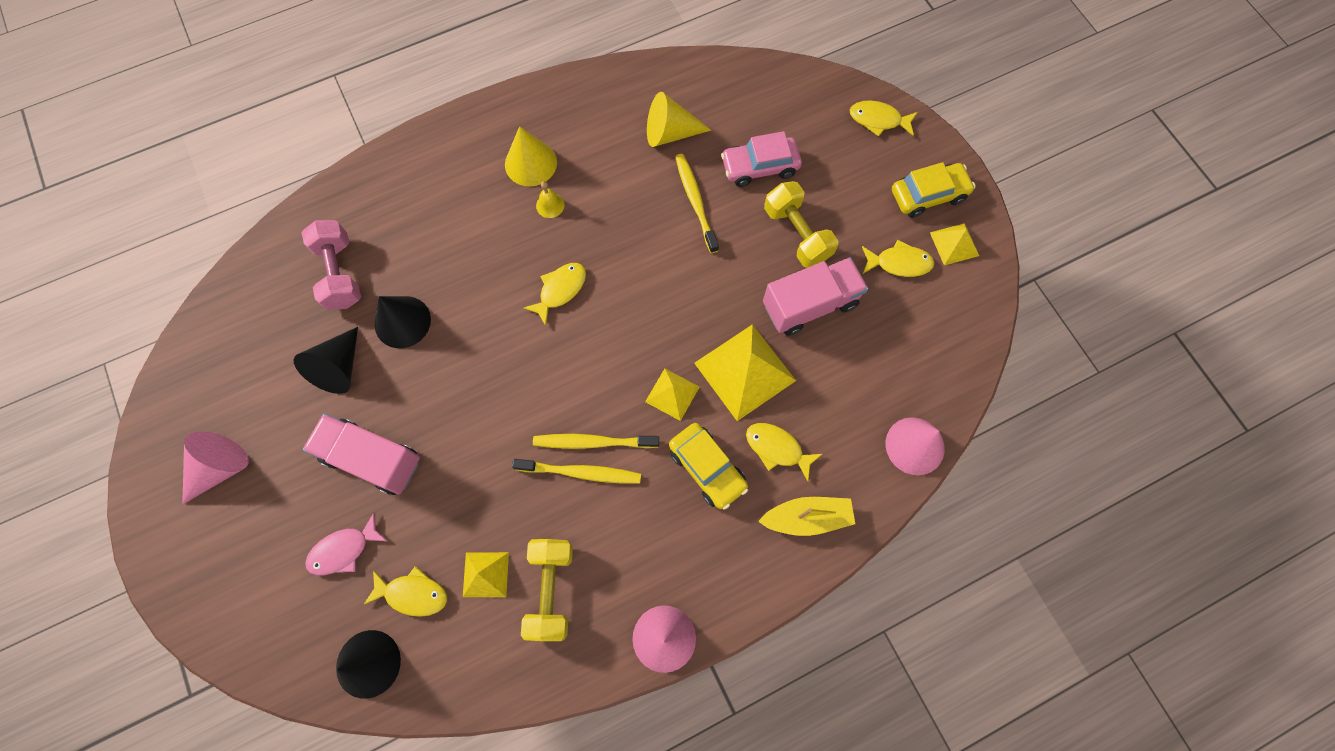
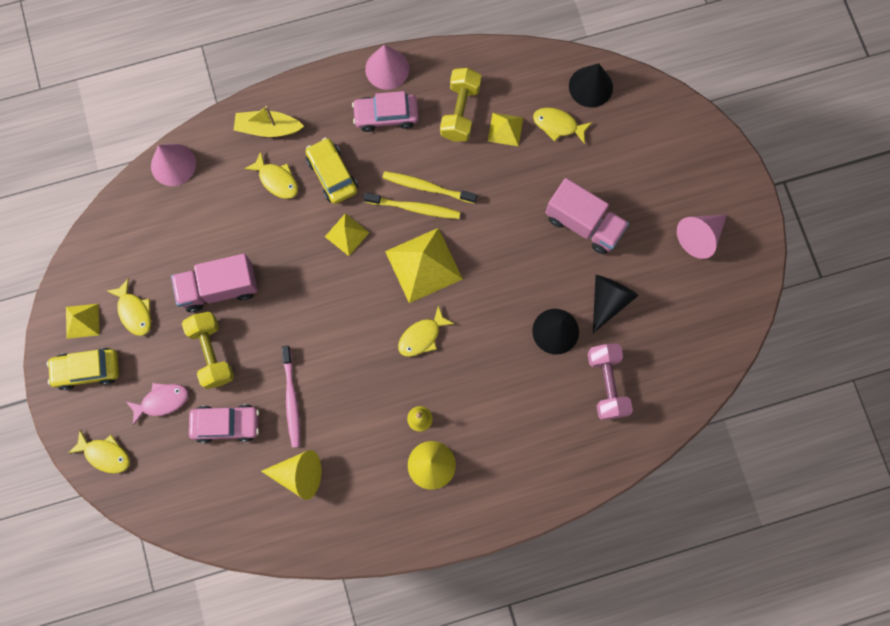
camera: 170 degrees left, 5 degrees up
pink fish [305,512,387,575] -> pink fish moved to [126,383,188,425]
yellow toothbrush [675,154,719,253] -> pink toothbrush [282,346,300,448]
yellow pyramid [694,324,796,421] -> yellow pyramid moved to [385,228,463,303]
yellow fish [862,240,934,277] -> yellow fish turned 135 degrees counterclockwise [107,278,151,336]
none -> pink car [352,91,419,132]

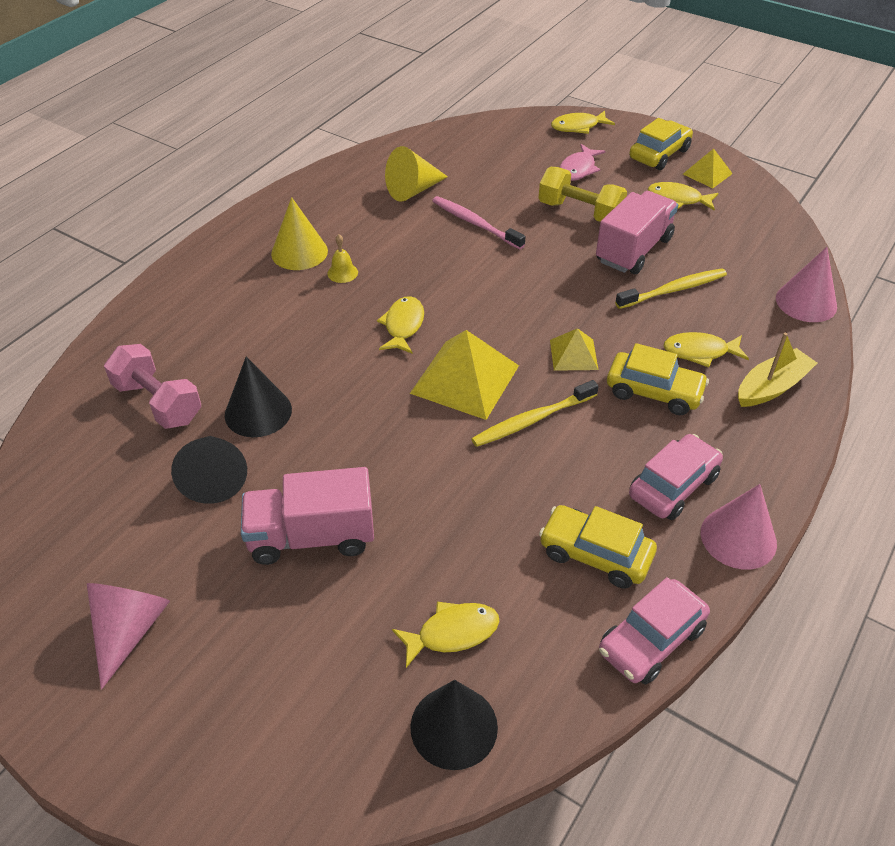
camera: 140 degrees right, 30 degrees down
pink car [189,405,259,443] -> pink car moved to [599,577,710,684]
yellow toothbrush [382,171,477,204] -> yellow toothbrush moved to [615,268,727,309]
yellow dumbbell [440,68,481,142] -> yellow car [539,505,657,589]
yellow pyramid [488,113,523,146] -> none

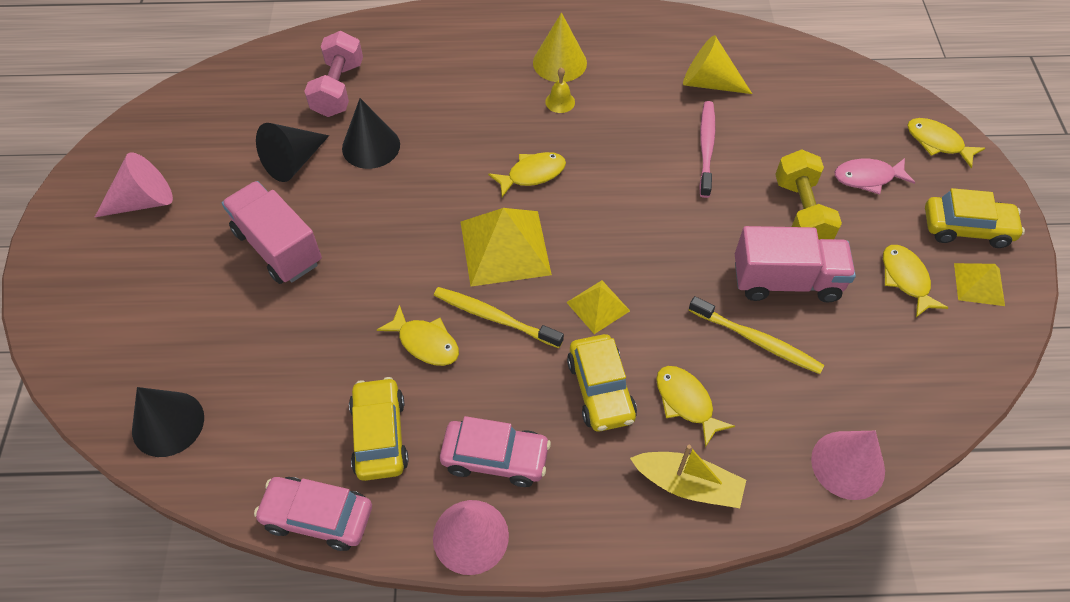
camera: 55 degrees right, 10 degrees up
yellow fish [392,602,500,668] -> yellow fish moved to [377,305,459,366]

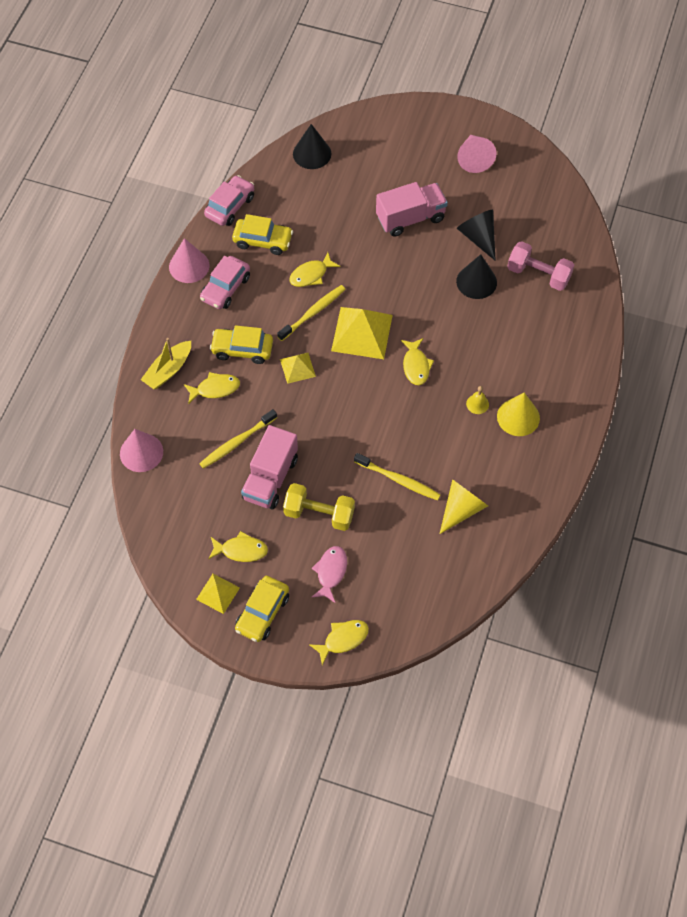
camera: 110 degrees right, 5 degrees up
pink toothbrush [699,101,715,198] -> yellow toothbrush [354,453,441,501]

